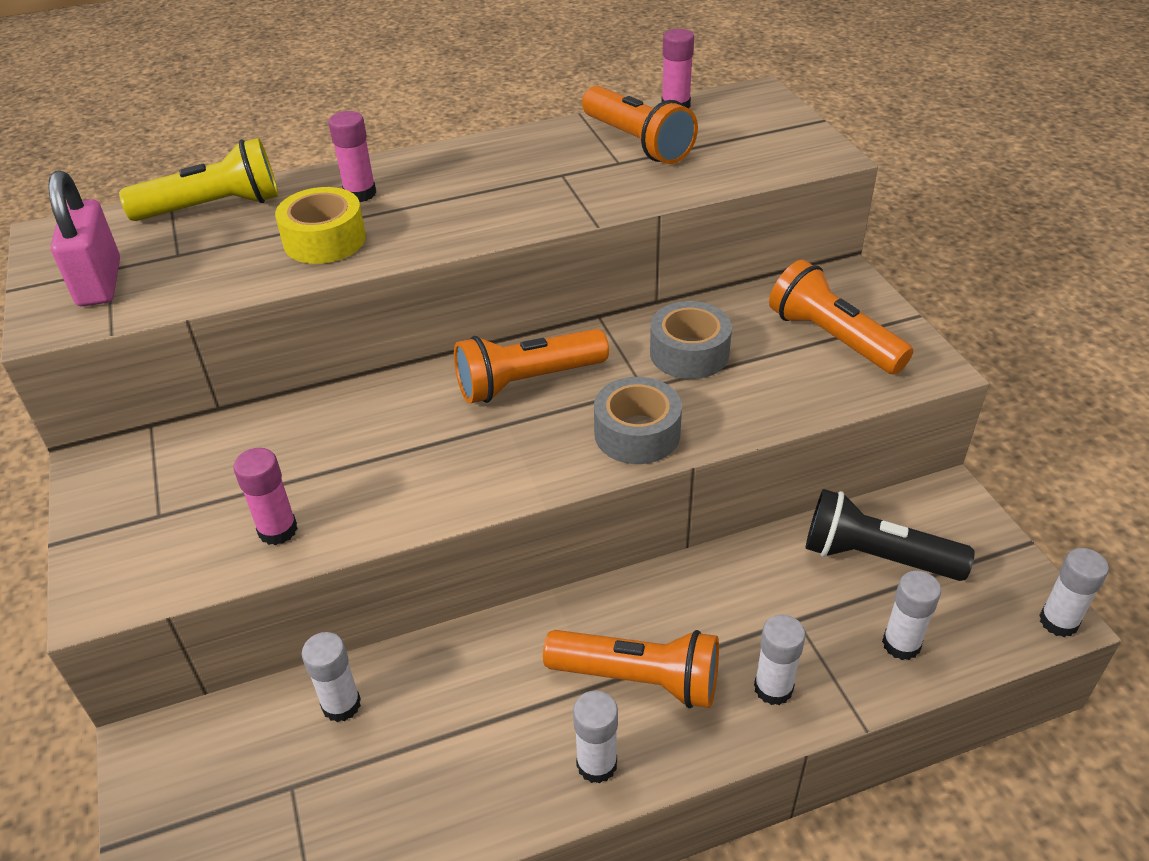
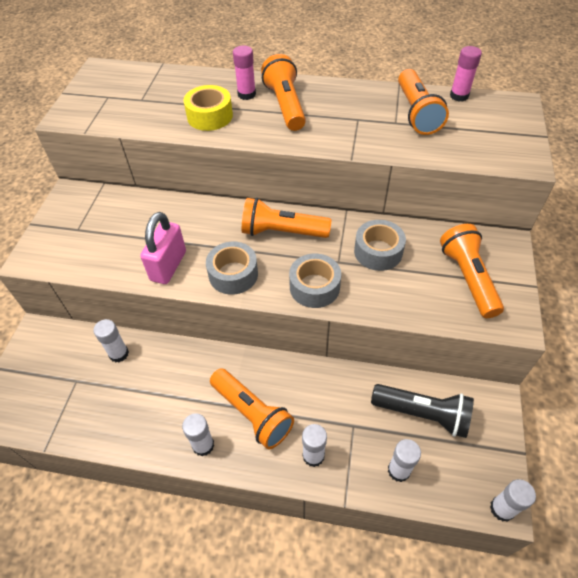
camera: 30 degrees right, 10 degrees up
pink padlock [48,170,120,306] -> pink padlock moved to [140,212,186,284]
yellow flashlight [119,138,279,221] -> none
pink glue stick [233,448,298,545] -> none
black flashlight [806,489,975,581] -> black flashlight turned 150 degrees clockwise [371,384,474,438]
none -> grey tape [206,242,258,295]
none -> orange flashlight [261,54,306,131]

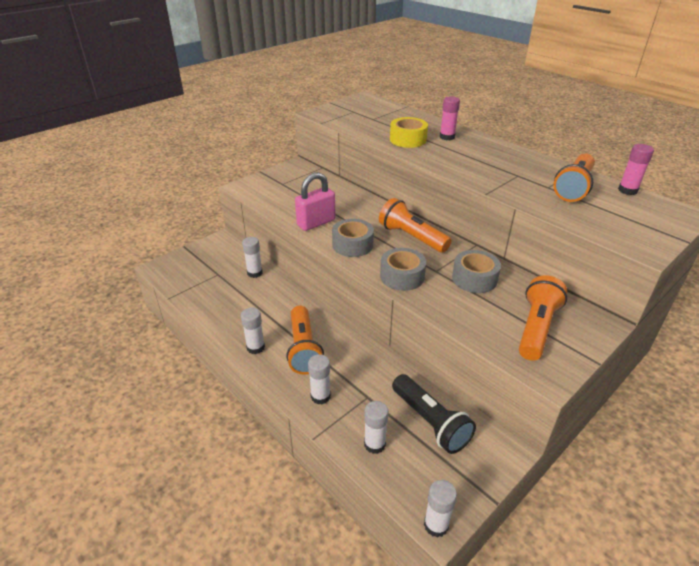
camera: 35 degrees right, 15 degrees down
orange flashlight [261,54,306,131] -> none

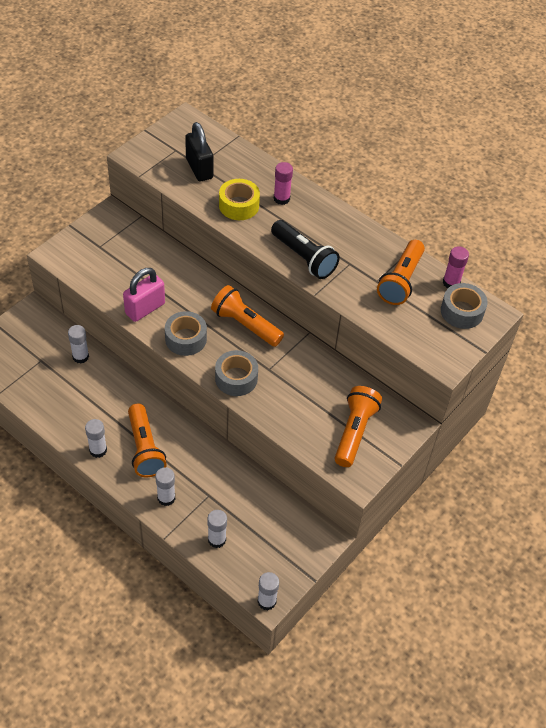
camera: 10 degrees left, 15 degrees up
black flashlight [392,374,476,454] -> black flashlight moved to [271,220,340,279]
grey tape [452,250,501,293] -> grey tape moved to [441,283,488,329]
none -> black padlock [185,122,213,181]

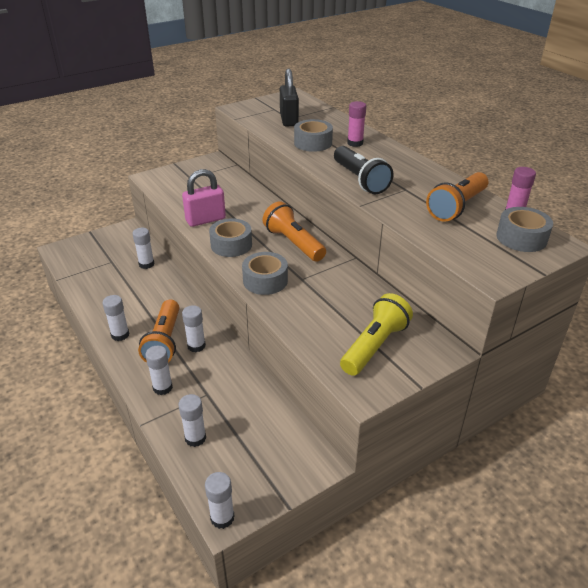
camera: 20 degrees right, 15 degrees down
yellow tape [219,179,260,220] -> grey tape [294,119,333,152]
orange flashlight [335,386,382,467] -> yellow flashlight [340,293,413,376]
none -> white glue stick [182,305,206,352]

